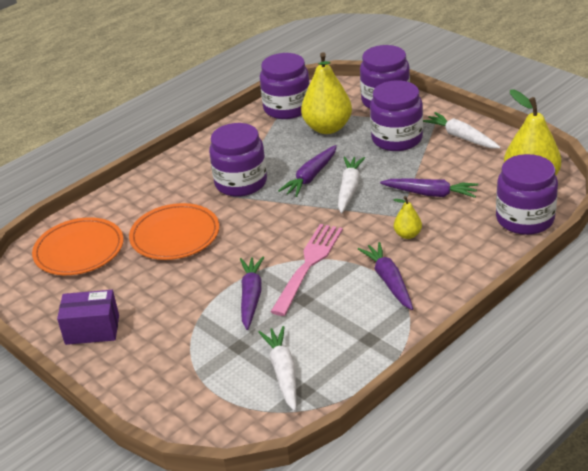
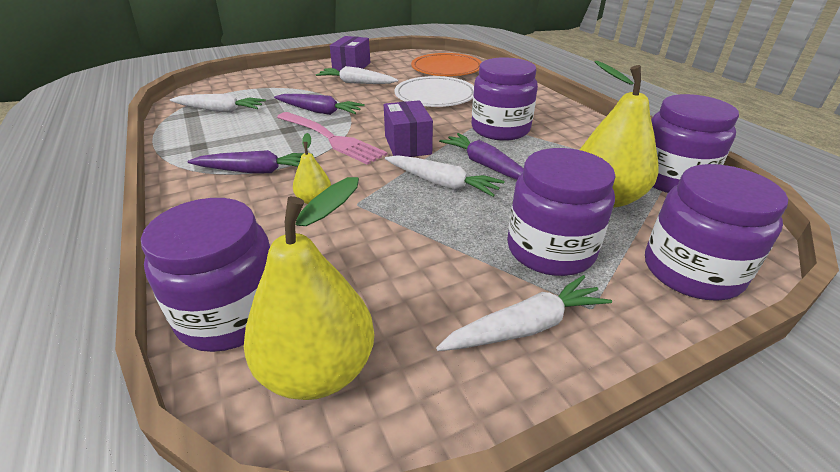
camera: 105 degrees right, 0 degrees up
orange plate [129,203,219,260] -> white plate [394,76,474,107]
purple carrot [380,178,478,198] -> none
none -> white carrot [316,66,398,84]
none -> purple box [384,100,433,157]

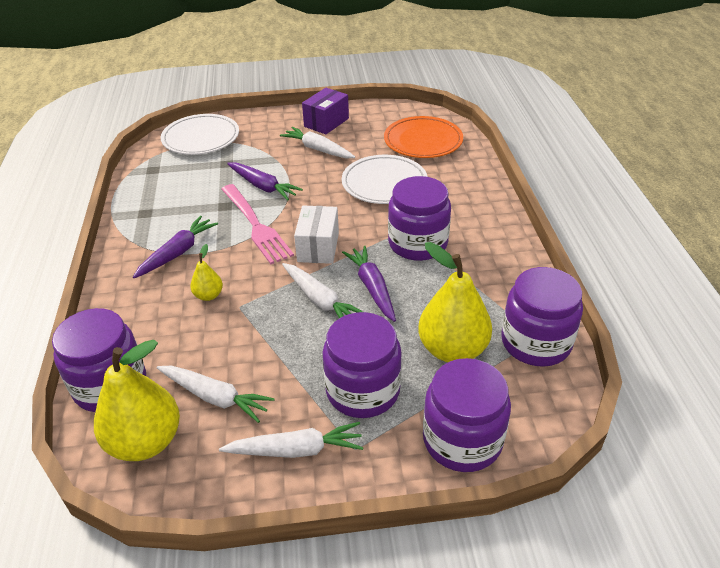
camera: 20 degrees right, 5 degrees up
white carrot [170,94,266,113] -> white carrot moved to [157,366,275,423]
purple carrot [187,150,313,173] -> purple carrot turned 75 degrees counterclockwise [133,216,218,278]
purple box [384,100,433,157] -> white box [294,206,339,264]
none -> white plate [161,114,239,155]

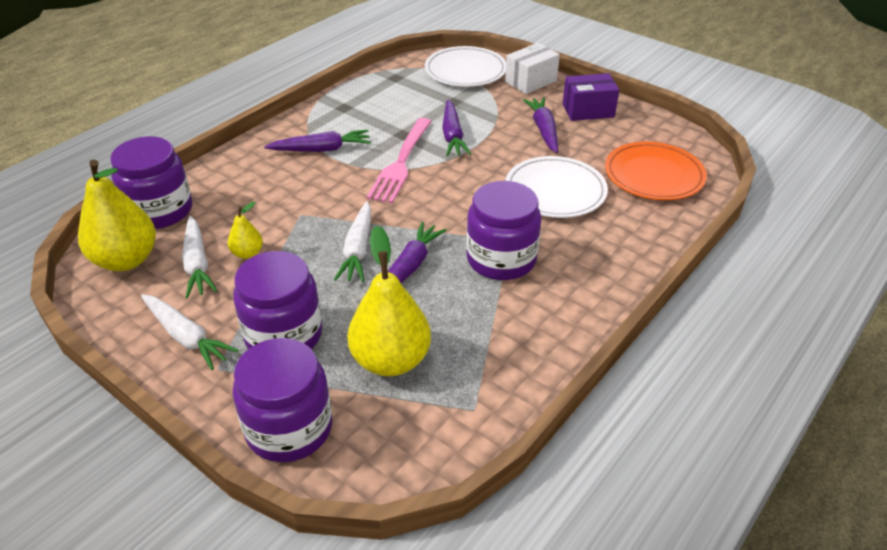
camera: 45 degrees right, 0 degrees up
yellow pear [190,244,223,301] -> yellow pear moved to [228,202,263,259]
white carrot [280,127,355,158] -> purple carrot [523,97,558,153]
white box [294,206,339,264] -> white box moved to [505,43,560,94]
purple jar [501,267,583,367] -> none

